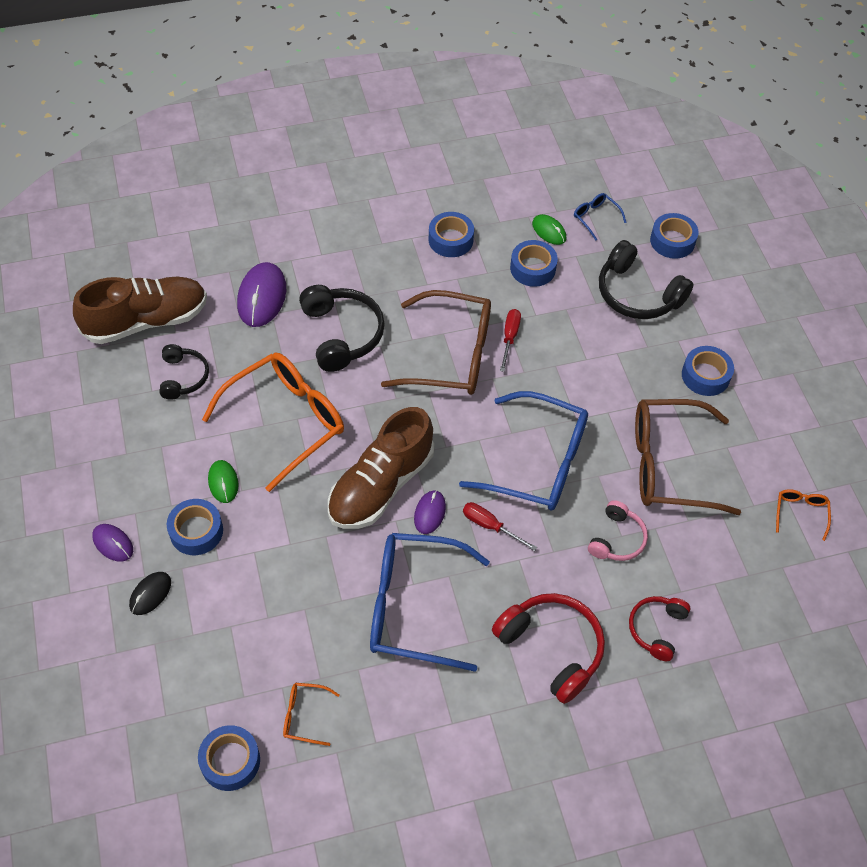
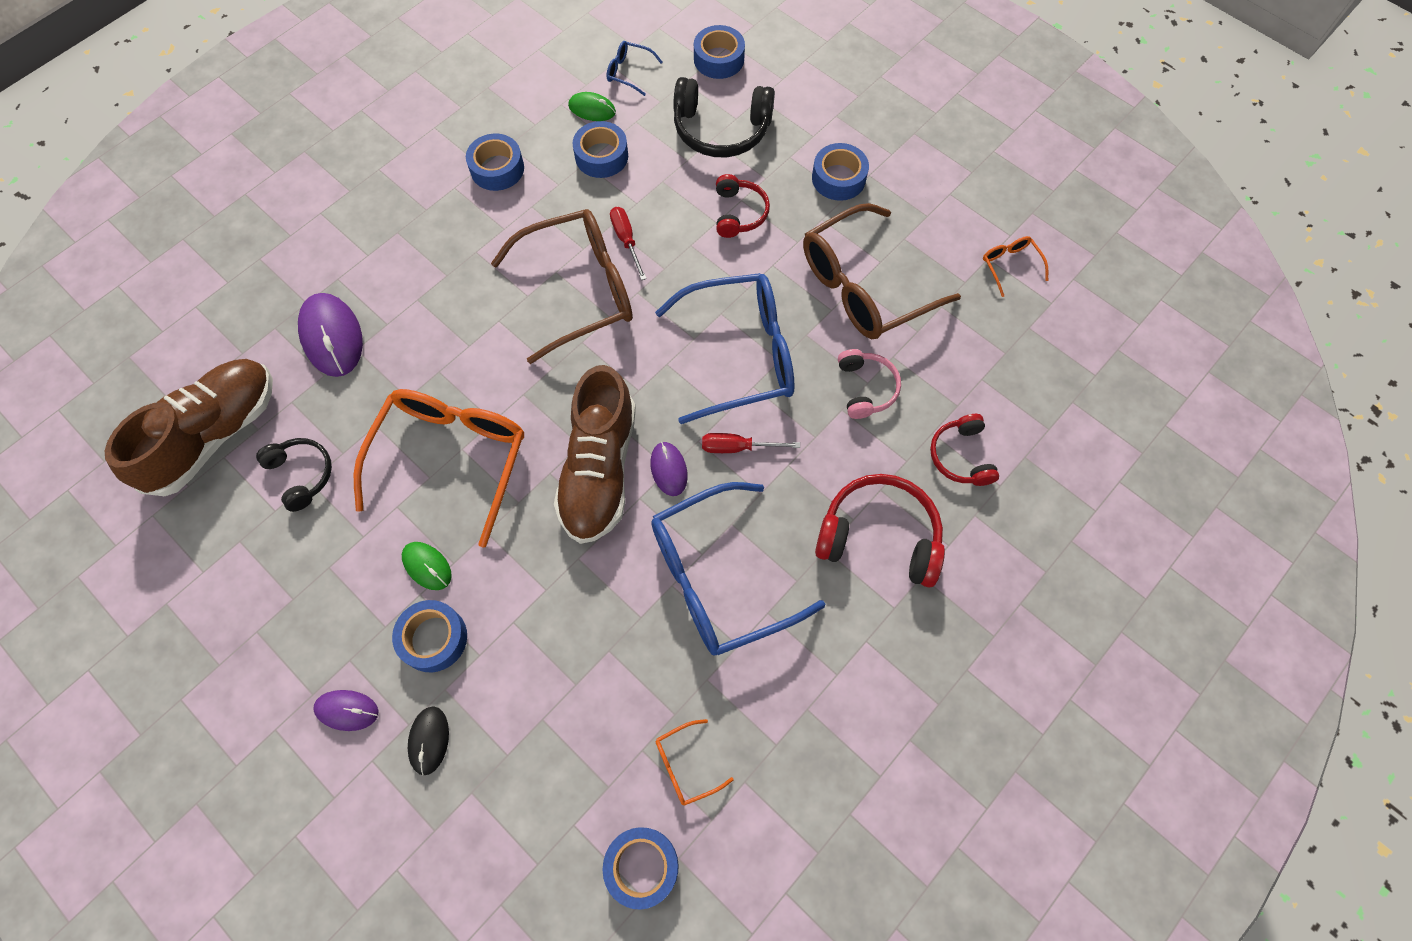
camera: 30 degrees left, 10 degrees up
black headphones [299,285,385,372] -> none
none -> red headphones [716,174,770,238]

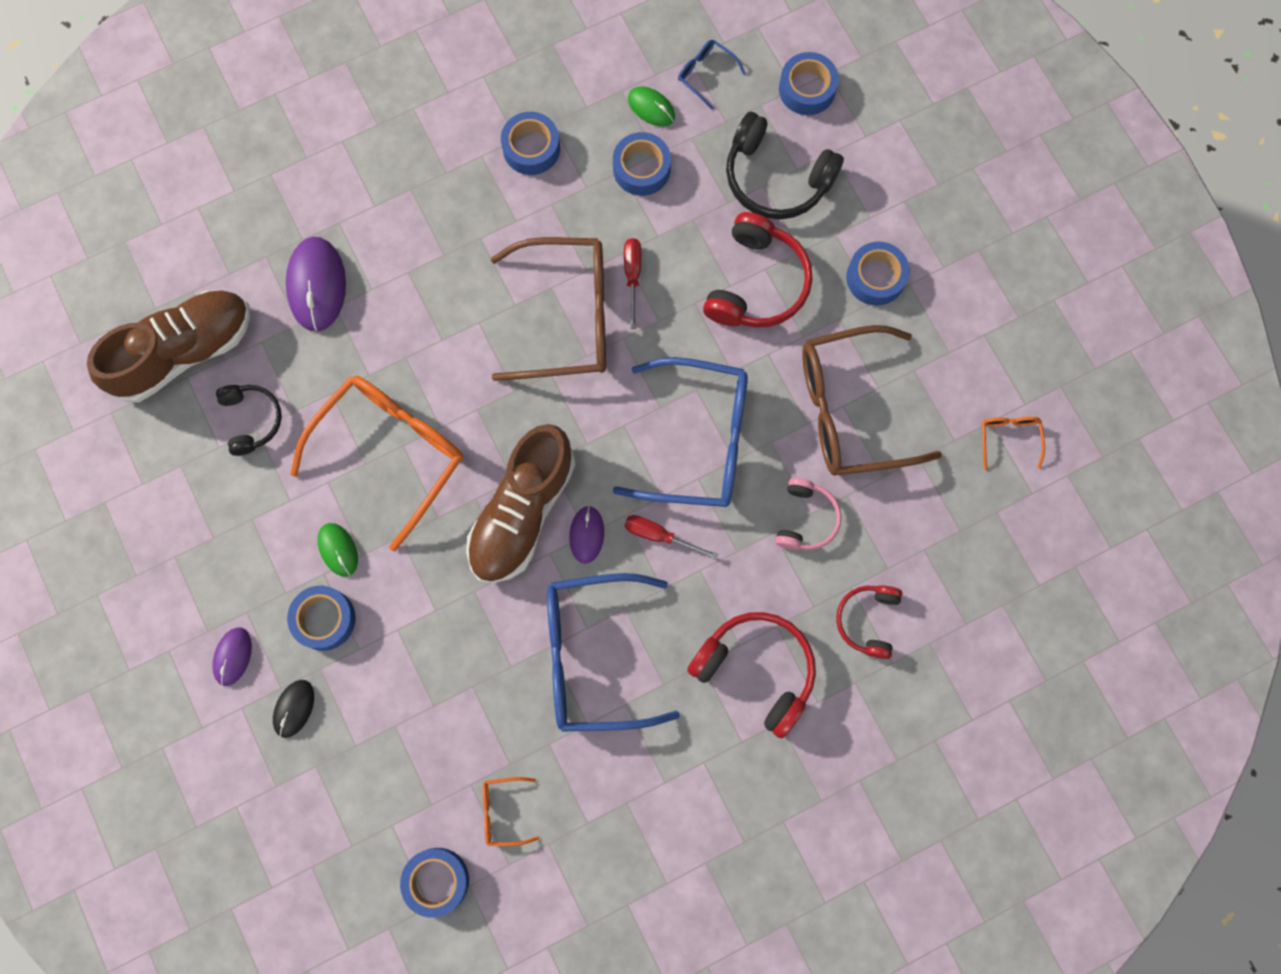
camera: 20 degrees right, 10 degrees up
purple mouse [313,690,379,731] -> purple mouse turned 75 degrees clockwise [212,627,252,686]
red headphones [716,174,770,238] -> red headphones [703,212,813,328], size x1.65

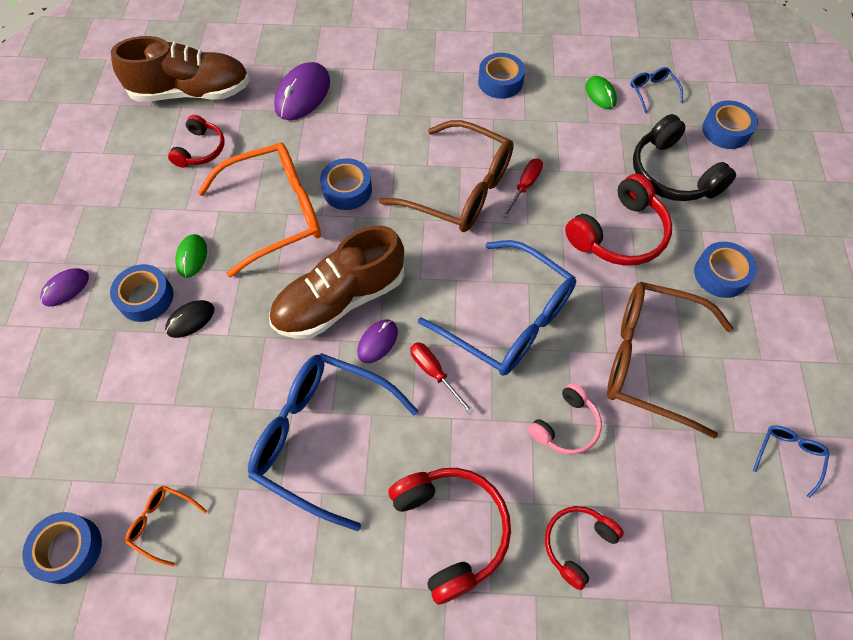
camera: 30 degrees right, 15 degrees down
black headphones [216,385,282,456] -> red headphones [168,115,225,168]
black mouse [273,680,314,738] -> black mouse moved to [165,300,214,338]
blue tape [613,132,671,196] -> blue tape moved to [320,158,372,210]
orange glasses [982,417,1045,470] -> blue glasses [753,426,830,498]

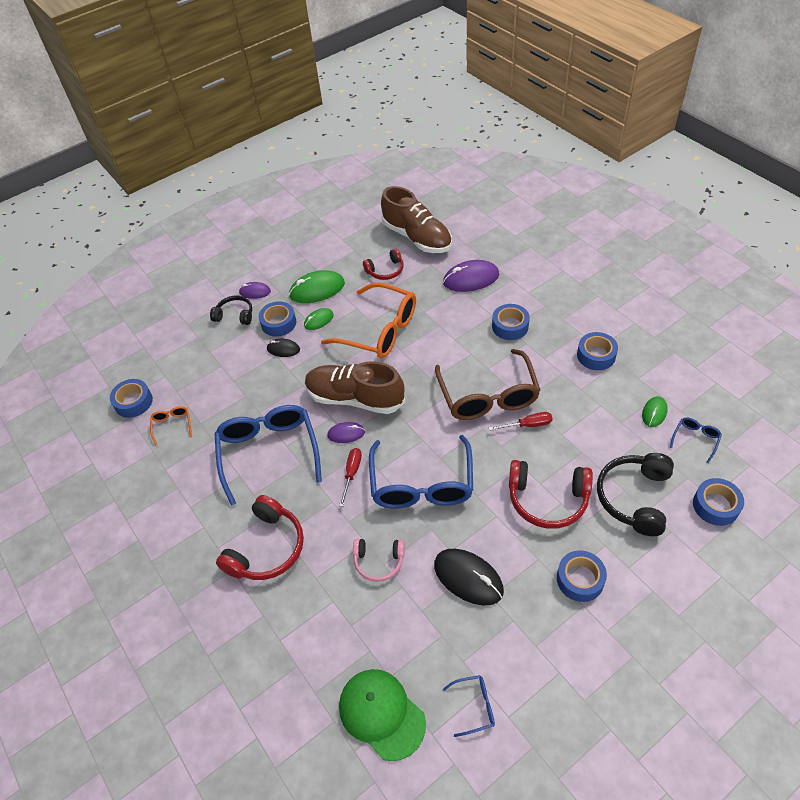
camera: 55 degrees right, 10 degrees down
blue tape [320,158,372,210] -> blue tape moved to [492,304,530,340]
red headphones [545,506,624,590] -> none
brown glasses [607,282,733,439] -> black mouse [434,549,504,605]
none -> black headphones [210,296,252,325]
none -> green mouse [289,270,345,303]
none -> green cap [339,669,426,761]

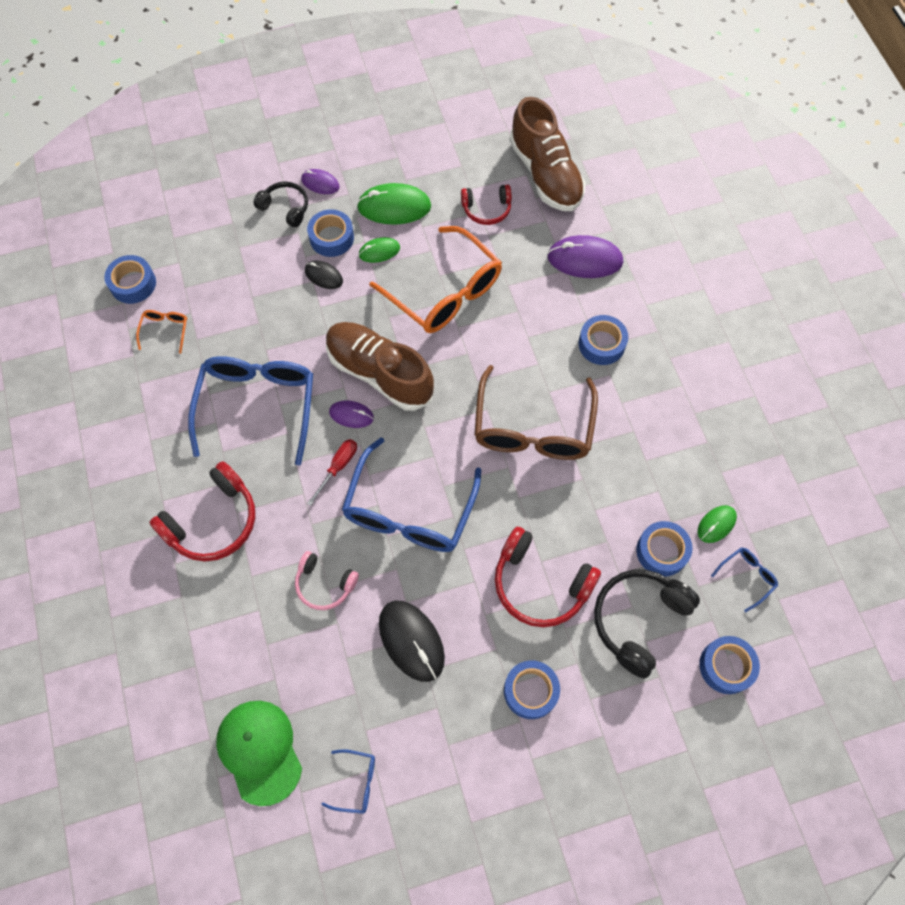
camera: 15 degrees right, 15 degrees up
red screwdriver [489,412,552,431] -> none
blue tape [577,332,618,370] -> blue tape moved to [636,521,692,576]

